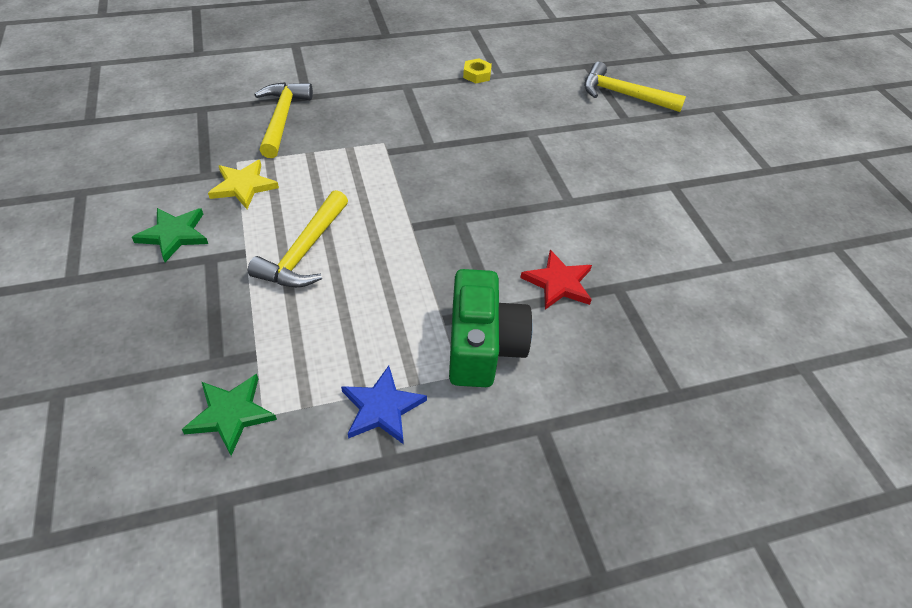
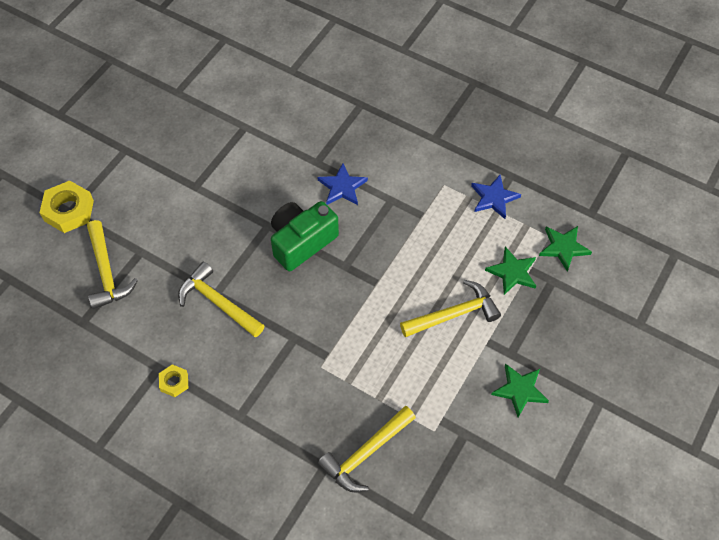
camera: 130 degrees left, 10 degrees up
yellow star [208,160,279,209] -> none
green camera [449,269,533,387] -> green camera moved to [271,201,339,271]
red star [520,250,592,310] -> blue star [318,163,368,205]
none -> yellow nut [39,180,94,233]
none -> yellow hammer [178,262,265,338]
none -> green star [485,247,536,295]

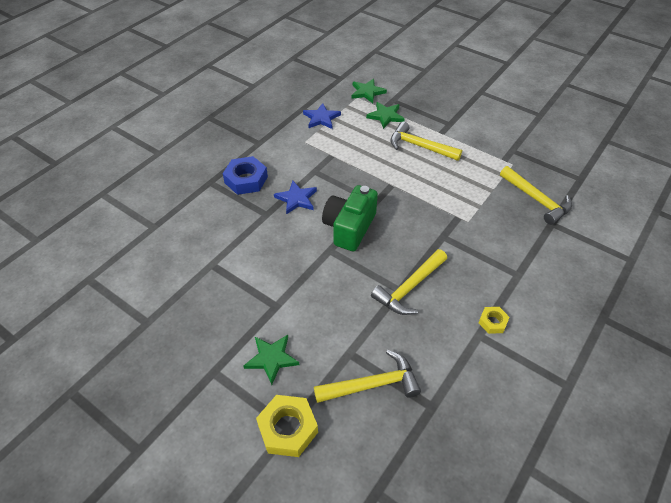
camera: 85 degrees left, 10 degrees down
green camera [271,201,339,271] -> green camera turned 60 degrees clockwise [322,185,378,251]
yellow hammer [400,280,501,337] -> yellow hammer turned 45 degrees counterclockwise [390,121,462,161]
green star [491,364,549,417] -> green star moved to [243,335,299,385]
none -> blue nut [223,156,268,195]

